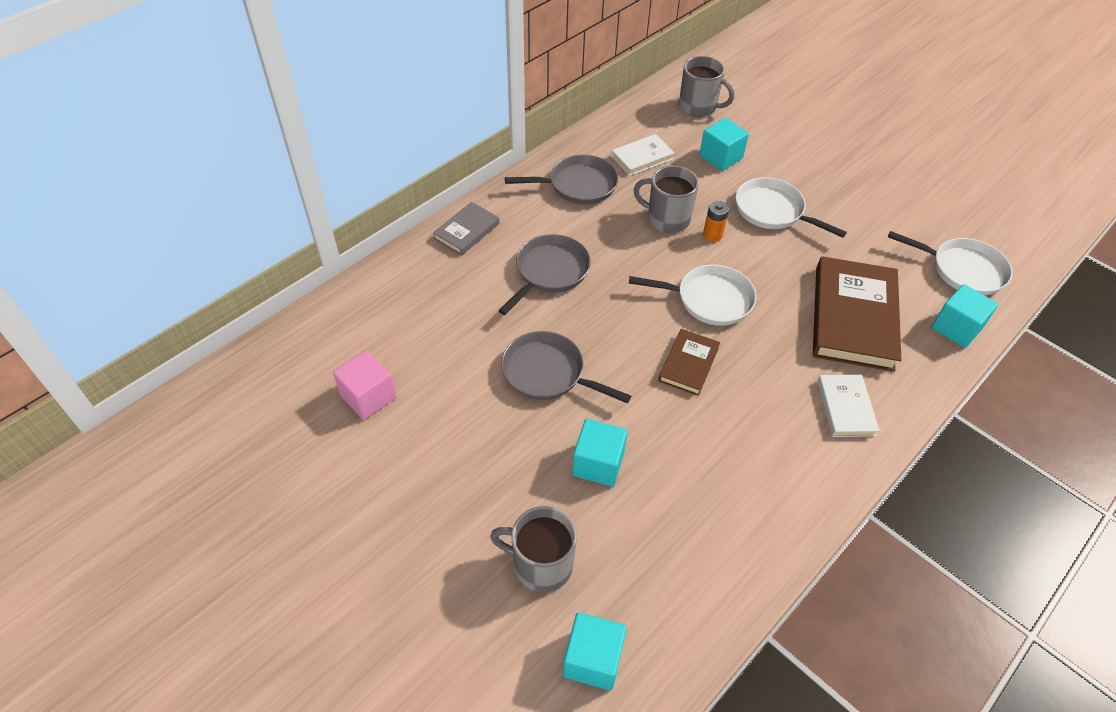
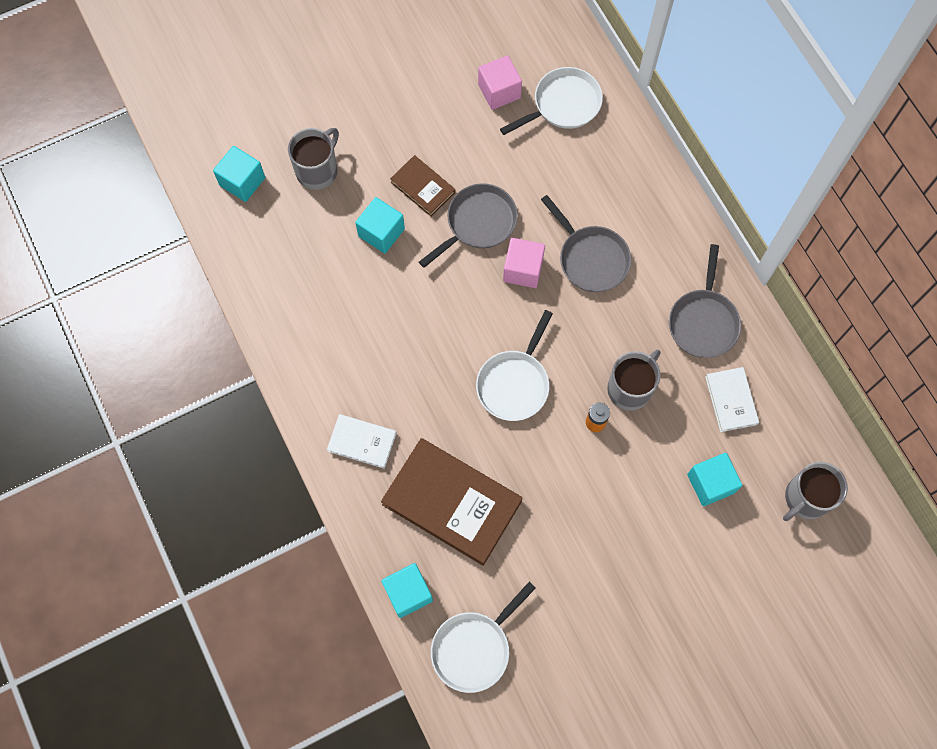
camera: 110 degrees right, 20 degrees up
grey book [433,202,499,256] -> none
brown book [658,329,720,396] -> brown book moved to [390,155,455,217]
white pan [736,177,847,238] -> white pan moved to [500,67,603,135]
none -> pink cube [503,238,545,288]

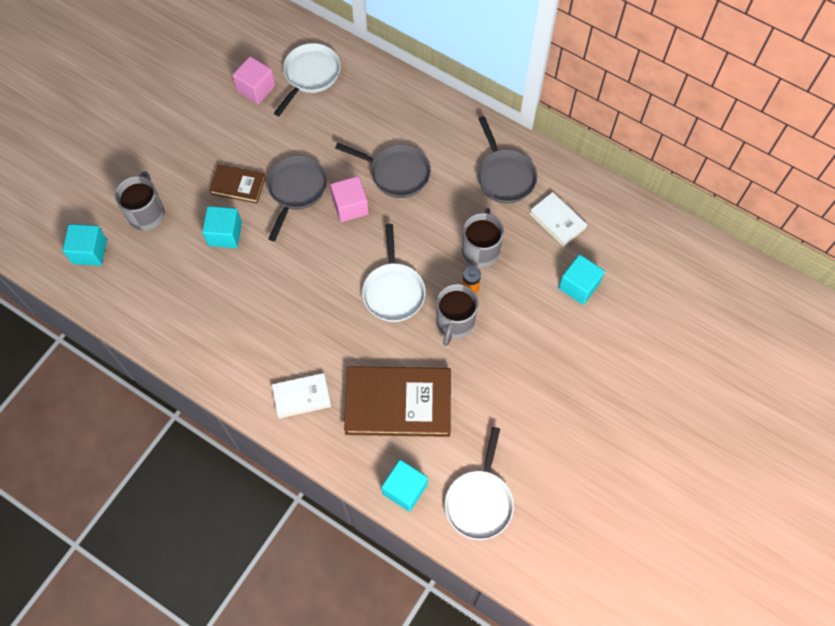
camera: 30 degrees left, 5 degrees down
grey mug [783,462,848,521] -> grey mug moved to [436,284,478,346]

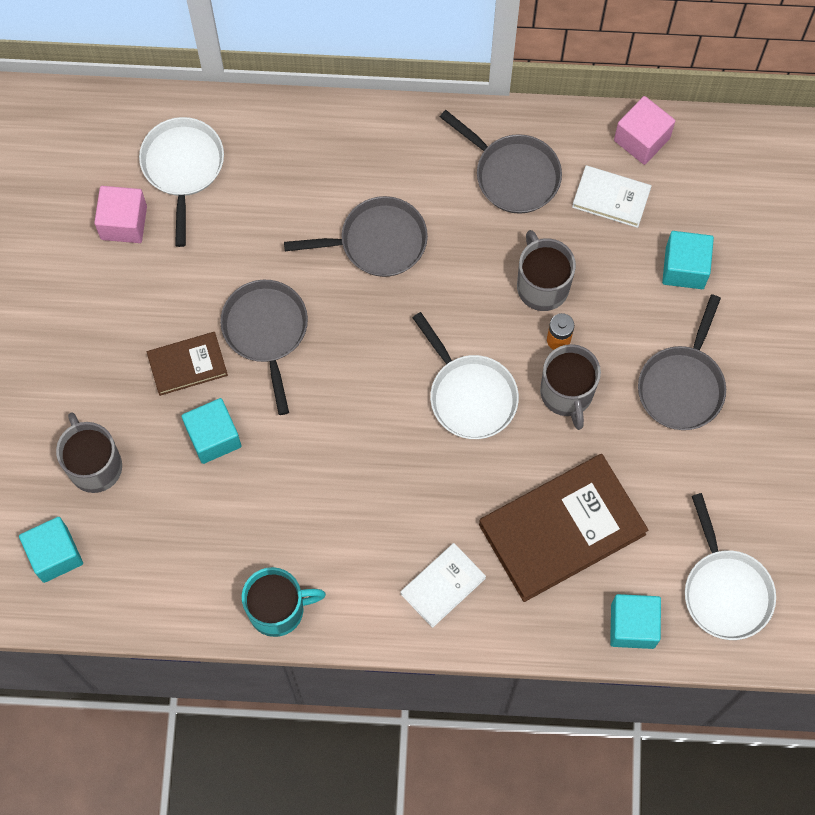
camera: 30 degrees left, 5 degrees up
pink cube [330,176,369,222] -> pink cube moved to [614,96,675,165]
none -> turquoise mug [242,567,326,637]
none -> grey pan [638,294,726,430]

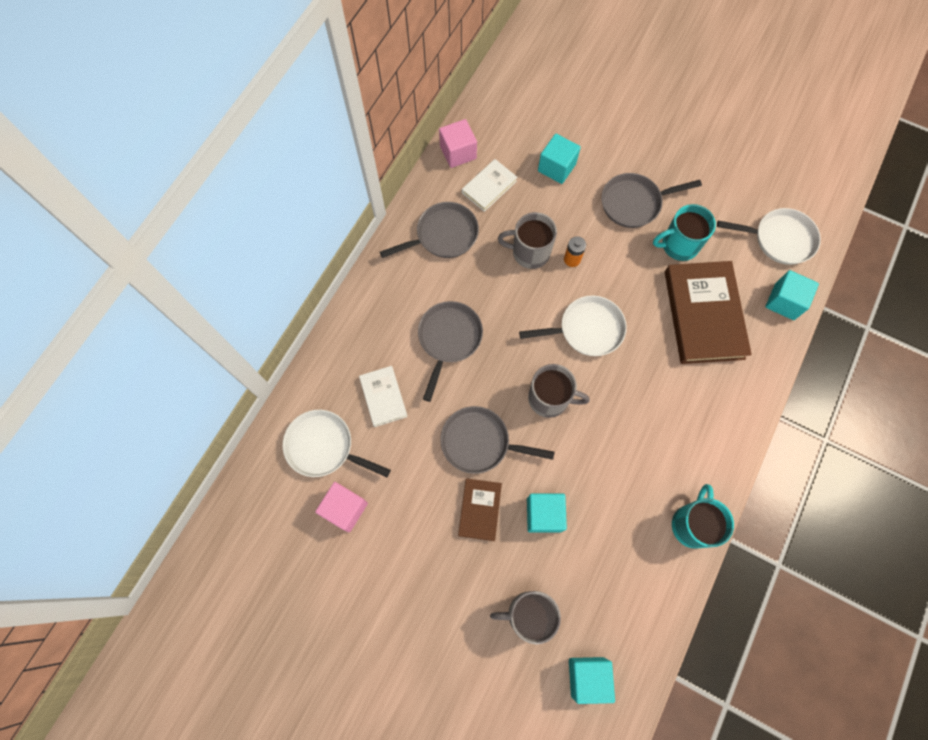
camera: 65 degrees left, 0 degrees up
white book [400,543,486,628] -> white book moved to [359,366,408,427]
grey mug [540,344,601,430] -> grey mug moved to [528,364,590,418]
grey pan [638,294,726,430] -> grey pan turned 120 degrees clockwise [601,173,702,228]
none -> turquoise mug [653,204,716,261]

